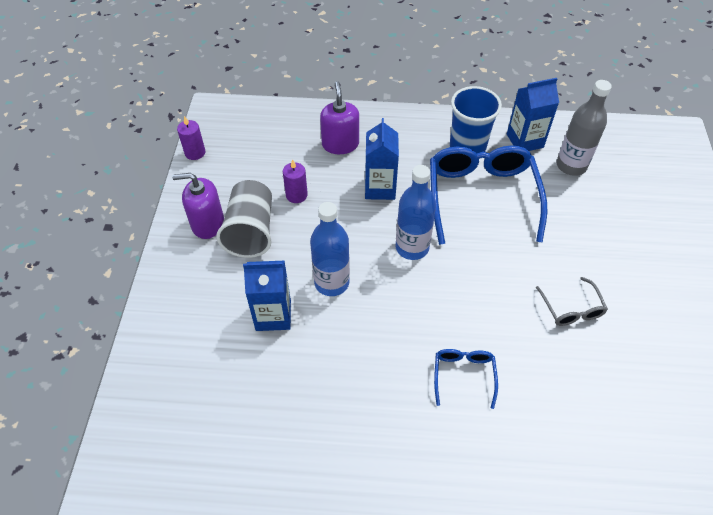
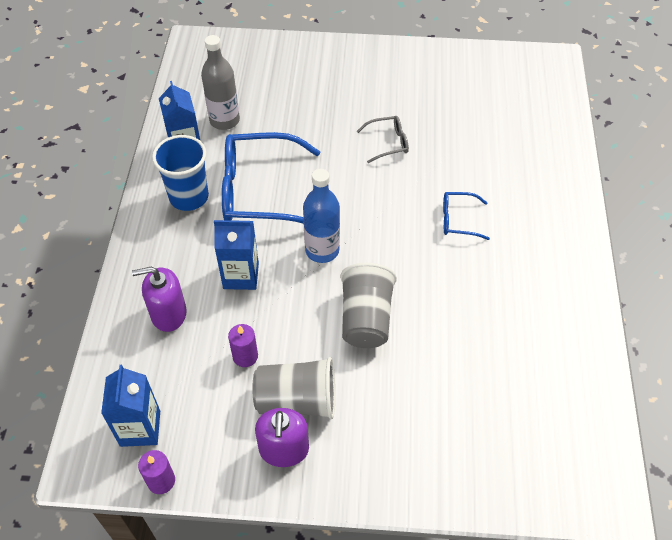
camera: 90 degrees left, 0 degrees up
blue carton [243,261,291,331] -> blue carton moved to [101,365,160,447]
blue bottle [310,202,350,296] -> grey cup [340,263,397,348]

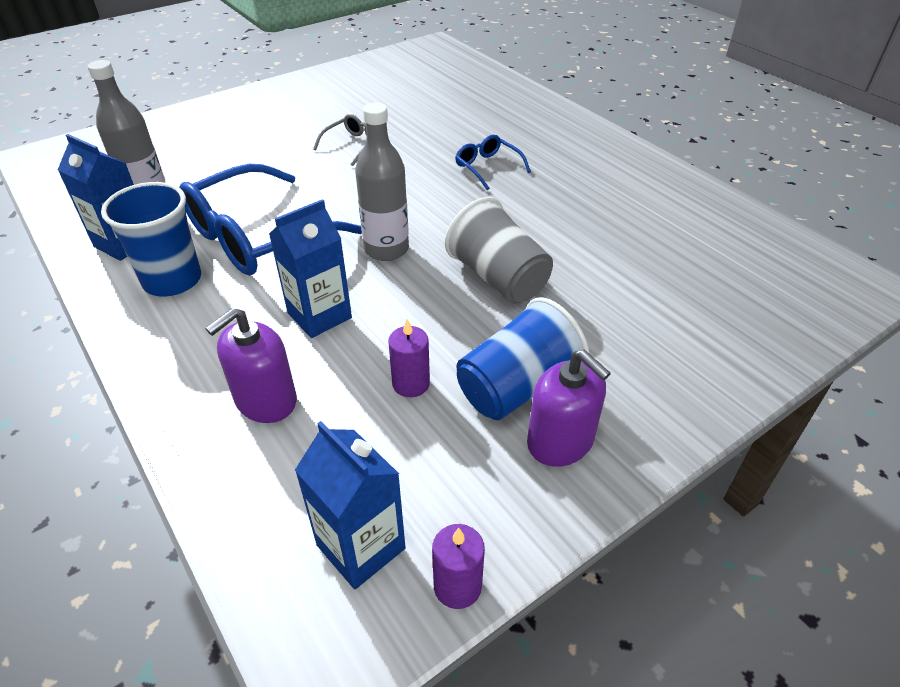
camera: 40 degrees left, 10 degrees down
grey cup [252,357,335,419] -> blue cup [457,297,589,420]
blue bottle [303,169,340,263] -> grey bottle [355,103,409,261]
blue glasses [443,192,490,240] -> blue glasses turned 90 degrees clockwise [455,135,531,190]

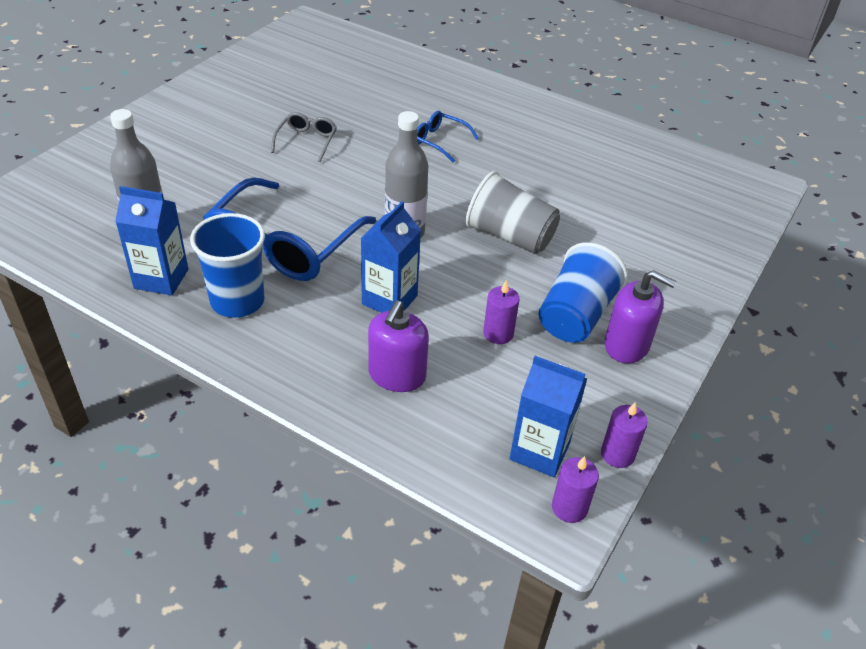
camera: 25 degrees left, 0 degrees up
none -> purple candle [552,456,599,523]

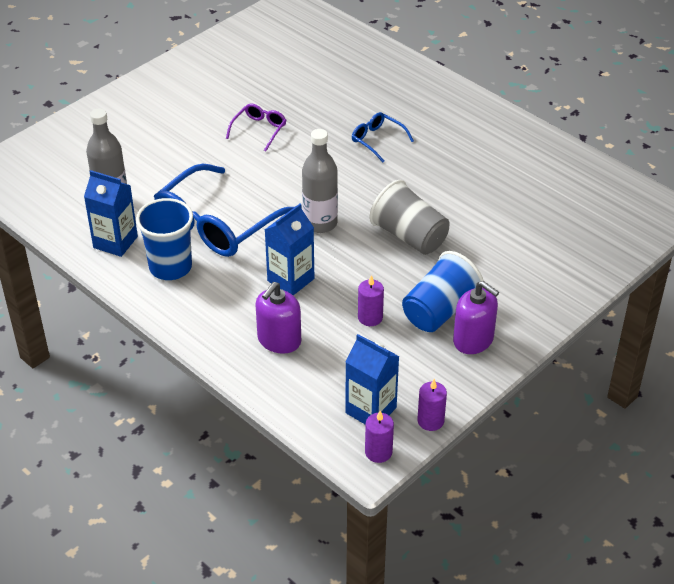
camera: 15 degrees right, 0 degrees up
grey glasses [271,112,337,162] -> purple glasses [226,103,286,151]

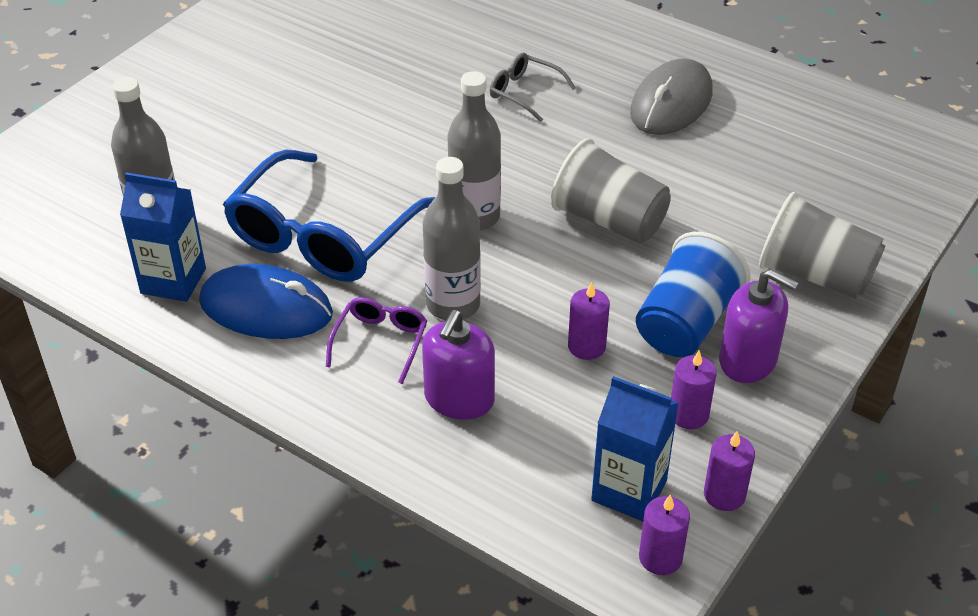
camera: 10 degrees left, 0 degrees up
blue cup [136,198,193,280] -> blue mouse [199,264,333,339]
purple glasses [226,103,286,151] -> purple glasses moved to [326,297,427,384]
blue carton [265,204,314,295] -> grey bottle [423,157,481,320]
blue glasses [352,112,414,162] -> grey glasses [490,53,576,122]
none -> grey mouse [630,59,713,135]
none -> purple candle [671,350,717,429]
none -> grey cup [759,192,885,299]

